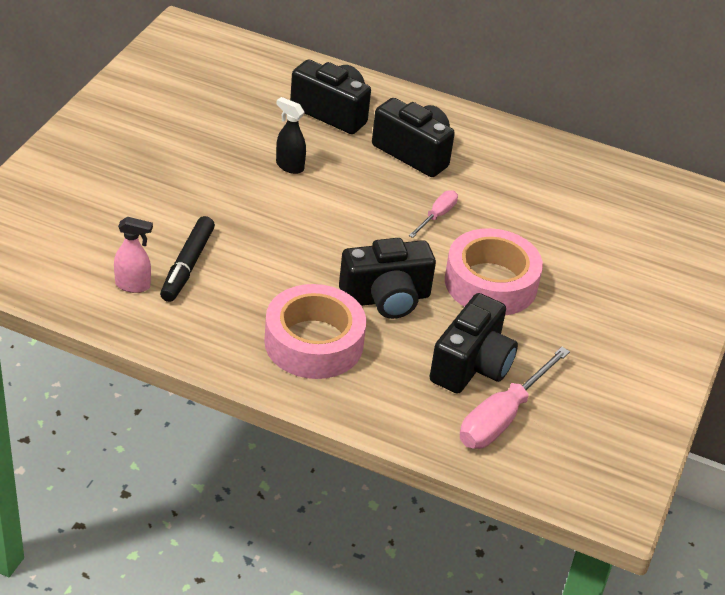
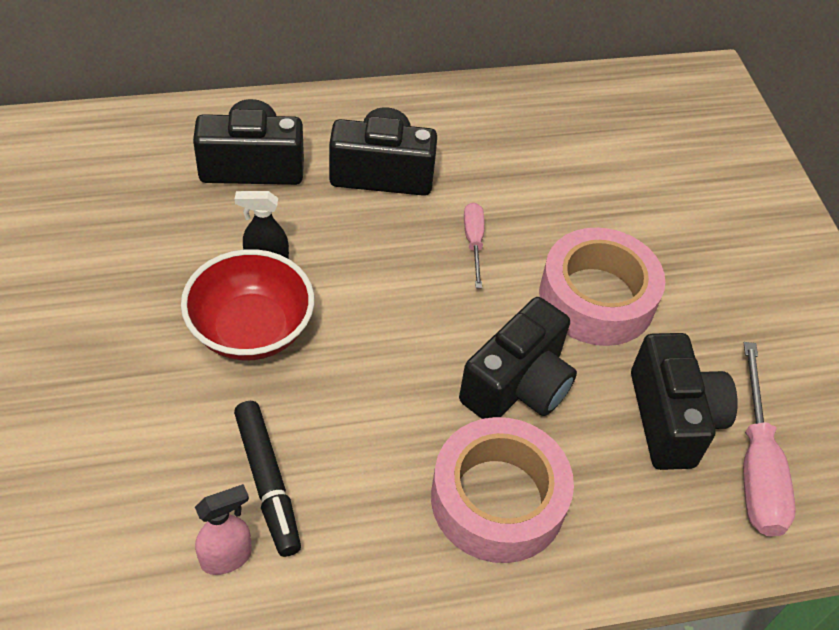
camera: 35 degrees left, 10 degrees up
none -> red bowl [181,249,314,360]

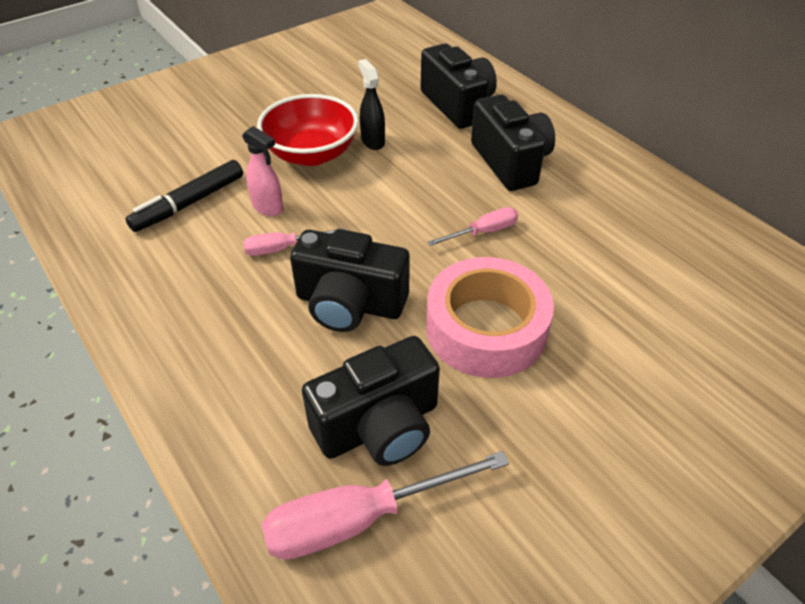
camera: 70 degrees right, 5 degrees down
pink spray bottle [195,484,252,575] -> pink spray bottle moved to [242,126,283,216]
pink tape [431,417,574,563] -> none
none -> pink screwdriver [243,228,345,256]

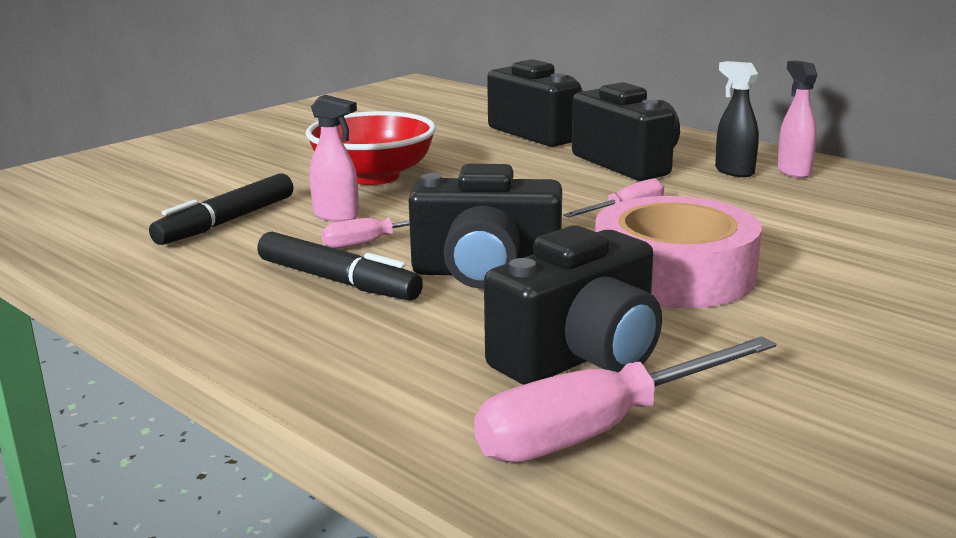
camera: 10 degrees left, 25 degrees down
black spray bottle [358,59,385,150] -> black spray bottle moved to [715,61,759,177]
none -> black marker [257,232,423,300]
none -> pink spray bottle [777,61,817,178]

